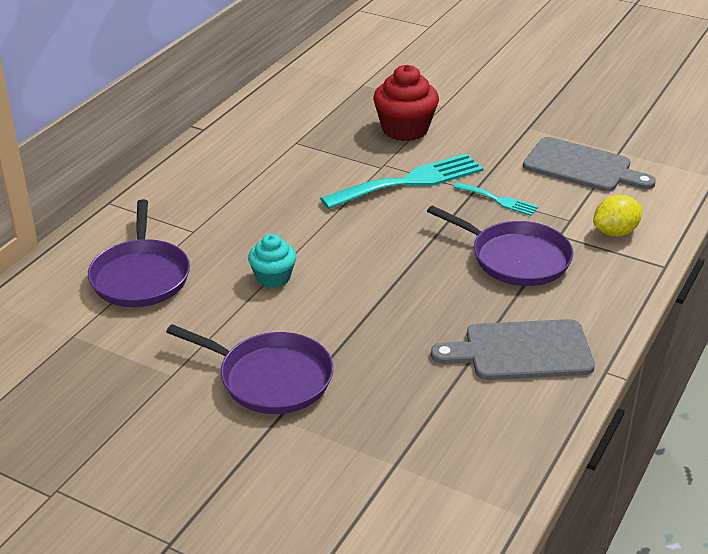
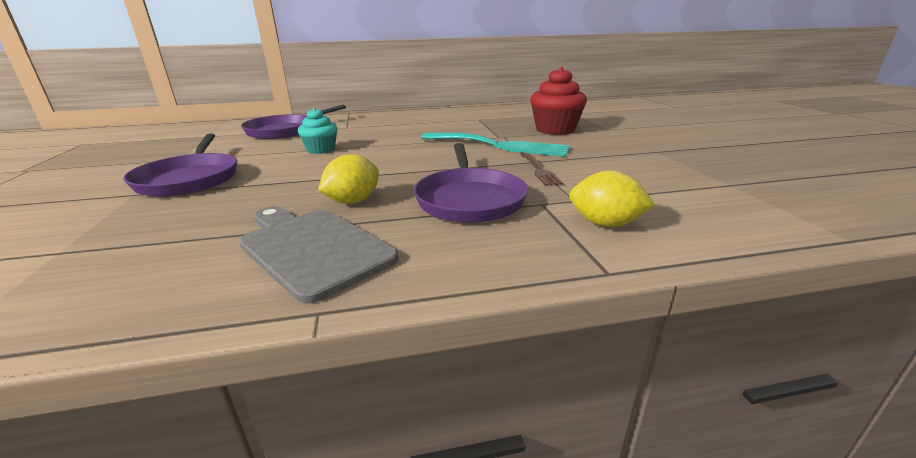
camera: 50 degrees right, 10 degrees down
turquoise fork [453,182,538,216] -> brown fork [520,153,563,186]
grey cutting board [523,137,656,192] -> none
none -> yellow lemon [318,154,379,204]

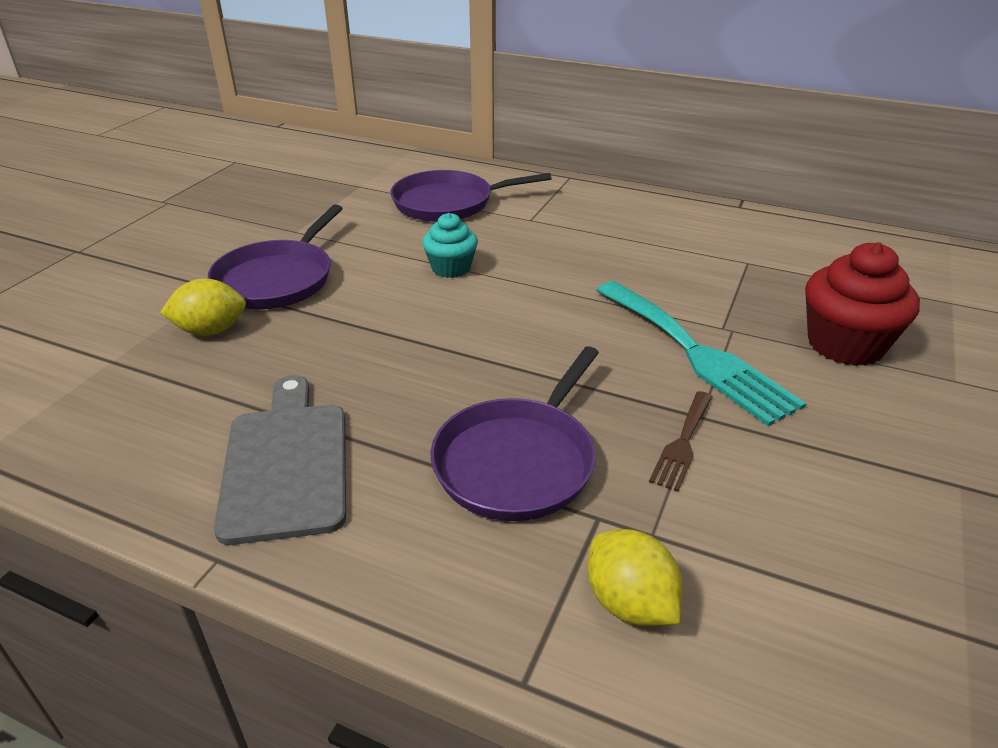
camera: 35 degrees right, 10 degrees up
yellow lemon [318,154,379,204] -> yellow lemon moved to [160,278,246,336]

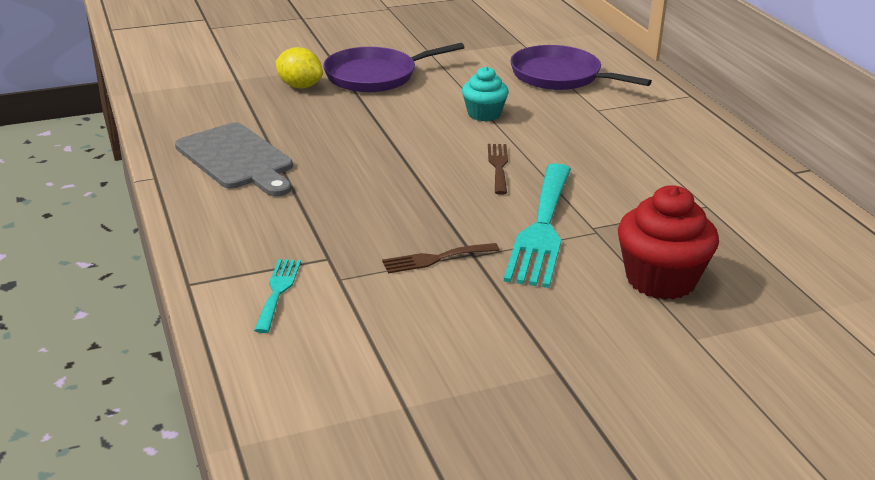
camera: 45 degrees right, 5 degrees down
grey cutting board [214,375,346,545] -> grey cutting board turned 105 degrees clockwise [175,122,293,196]
purple pan [431,346,599,521] -> none
yellow lemon [588,529,683,626] -> turquoise fork [254,259,301,333]
none -> brown fork [488,144,508,195]

